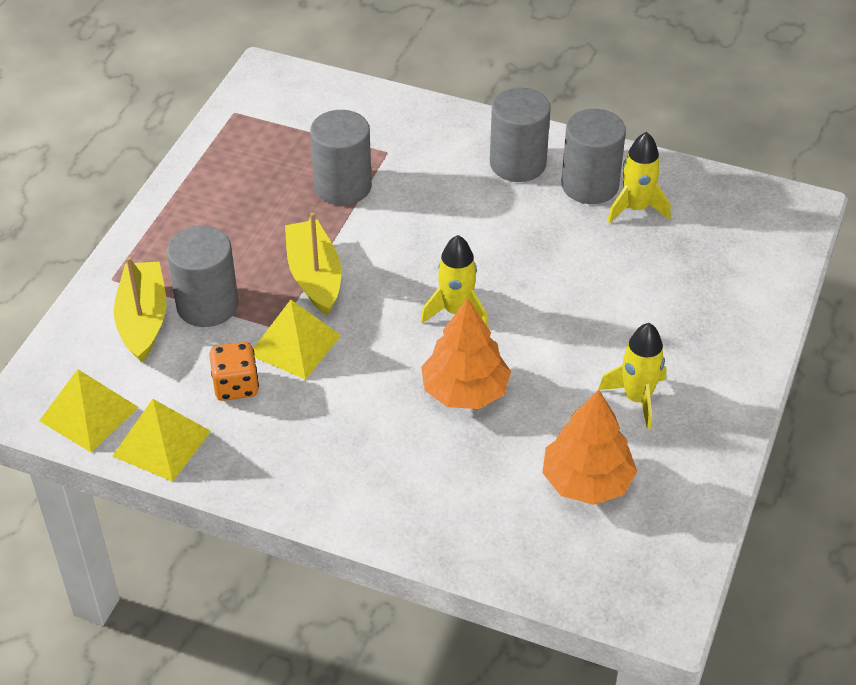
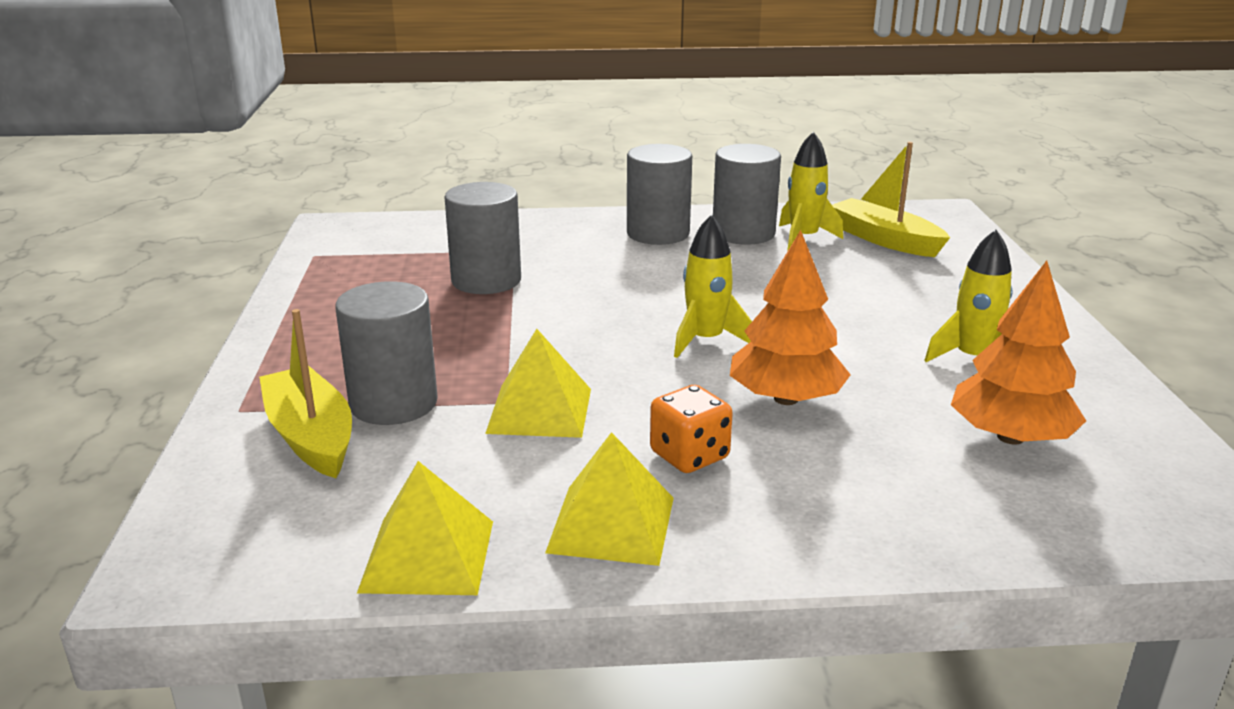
camera: 25 degrees left, 20 degrees down
yellow pyramid [39,369,139,452] -> yellow pyramid moved to [545,432,674,566]
orange dice [209,342,259,401] -> orange dice moved to [650,385,733,473]
yellow boat [285,212,341,316] -> yellow boat moved to [832,142,950,257]

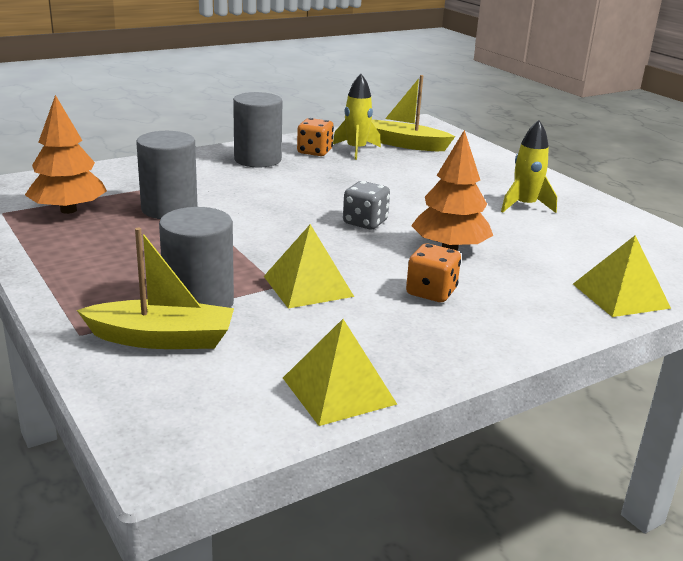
camera: 30 degrees left, 0 degrees up
yellow boat [259,309,352,478] -> yellow boat turned 150 degrees clockwise [77,228,234,349]
yellow pyramid [545,432,674,566] -> yellow pyramid moved to [573,235,671,317]
yellow rocket [674,214,752,358] -> grey dice [343,181,390,229]
grey cylinder [713,144,781,245] -> orange dice [297,118,334,156]
orange tree [951,261,1086,444] -> orange tree moved to [25,95,107,214]

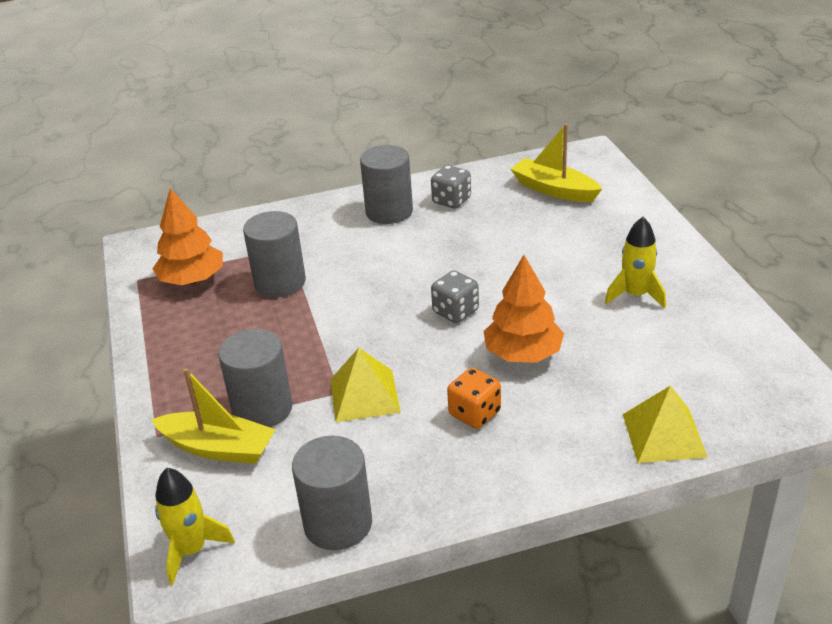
camera: 20 degrees right, 10 degrees up
yellow pyramid [283,319,397,426] -> grey cylinder [292,436,372,550]
orange dice [297,118,334,156] -> grey dice [431,165,471,209]
yellow rocket [333,74,381,160] -> yellow rocket moved to [155,468,235,585]

